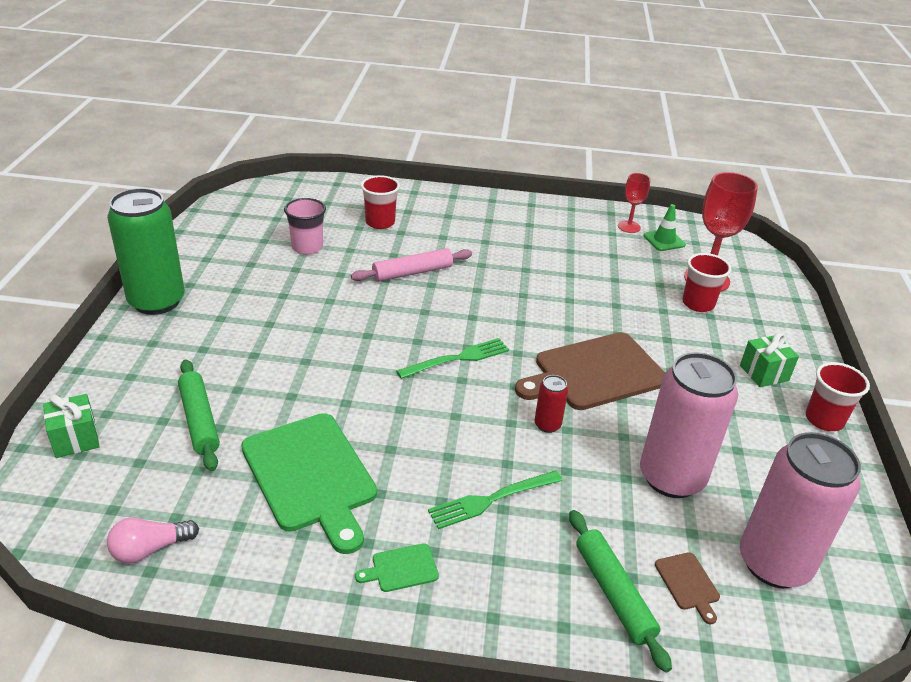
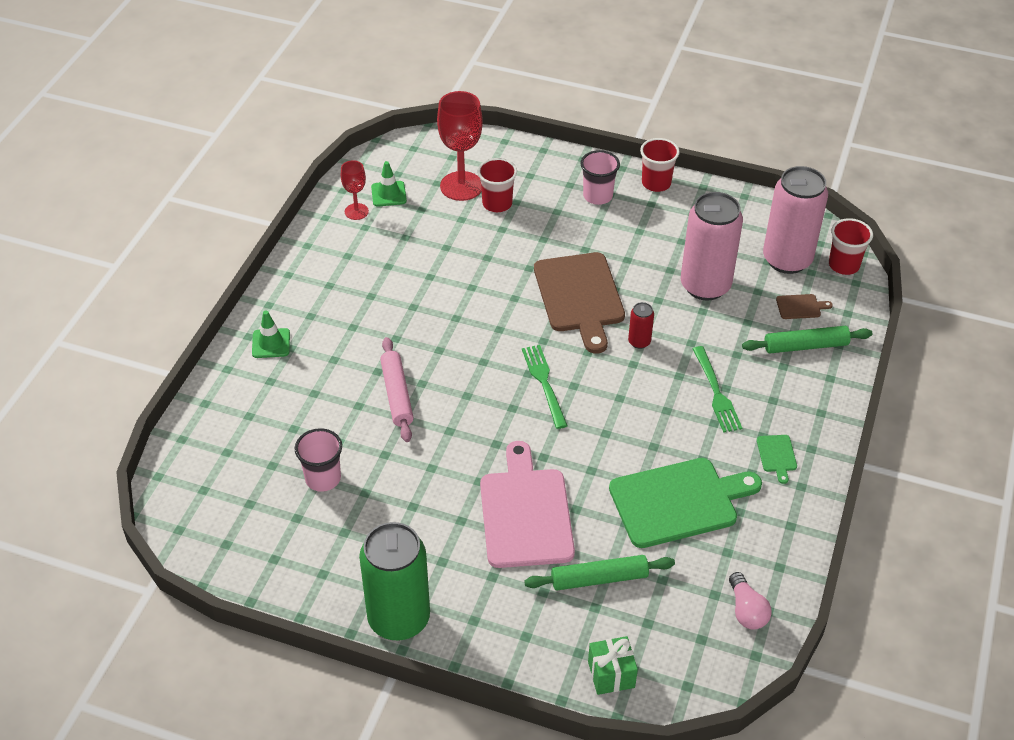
camera: 75 degrees left, 10 degrees up
red cup [361,175,400,229] -> red cup moved to [829,218,873,275]
green gift [740,333,799,387] -> pink cup [580,150,620,205]
none -> green traffic cone [252,311,290,358]
none -> pink cutting board [480,441,575,568]

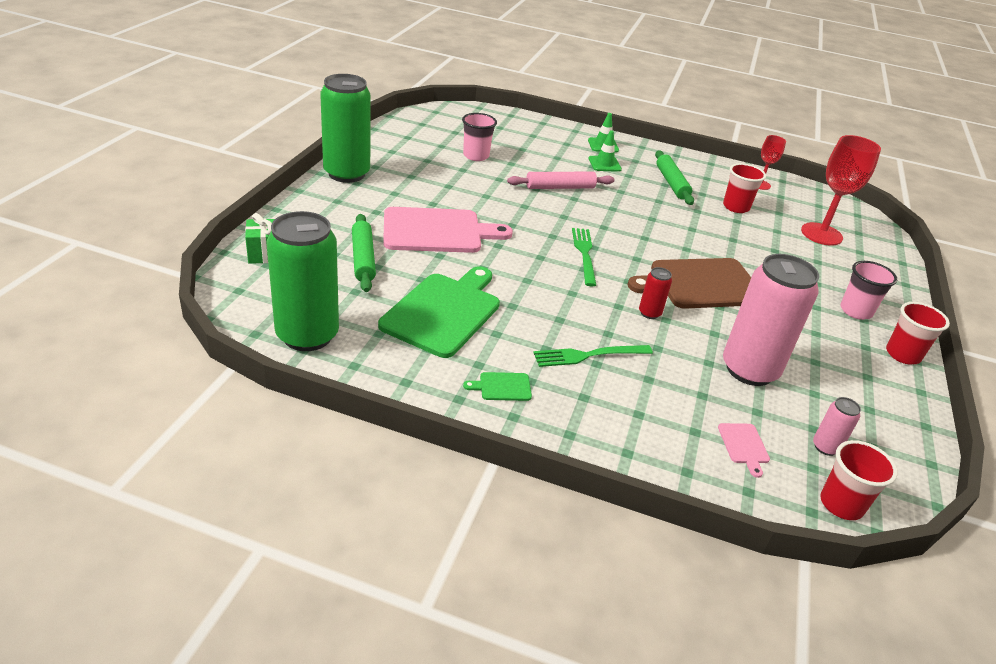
camera: 85 degrees right, 10 degrees down
green traffic cone [371,161,407,207] -> green traffic cone moved to [588,131,622,172]
red cup [477,158,517,212] -> red cup moved to [723,163,766,213]
green fork [522,345,568,429] -> green fork turned 75 degrees counterclockwise [572,228,596,286]
green cutting board [609,458,762,548] -> green cutting board turned 135 degrees counterclockwise [378,266,500,358]
pink light bulb [729,572,772,630] -> green can [267,211,339,351]
green rolling pin [742,326,873,354] -> green rolling pin moved to [655,150,694,205]
pink can [763,166,828,274] -> pink can [813,397,861,456], size x0.43
brown cutting board [776,294,833,319] -> pink cutting board [718,423,770,478]

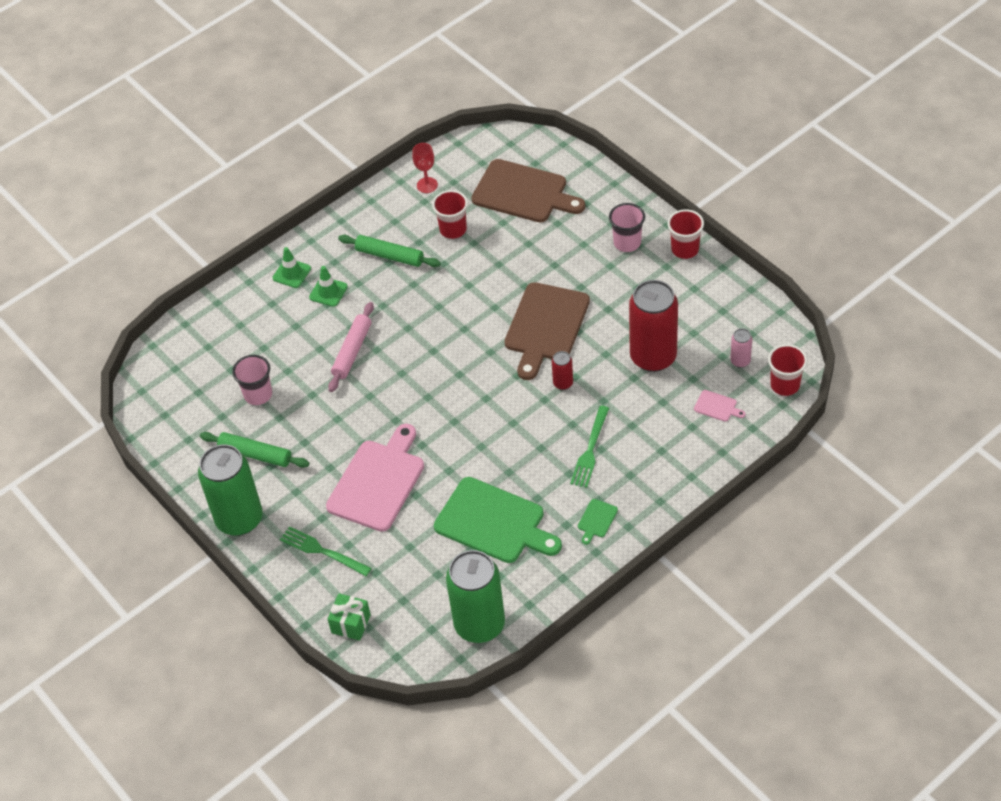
camera: 50 degrees left, 15 degrees up
green rolling pin [352,214,376,292] -> green rolling pin moved to [200,432,309,468]
green cutting board [378,266,500,358] -> green cutting board turned 150 degrees clockwise [434,477,562,563]
green fork [572,228,596,286] -> green fork moved to [280,526,371,576]
pink can [723,254,819,386] -> red can [629,280,678,372]
red goblet [801,135,881,246] -> brown cutting board [471,159,585,222]

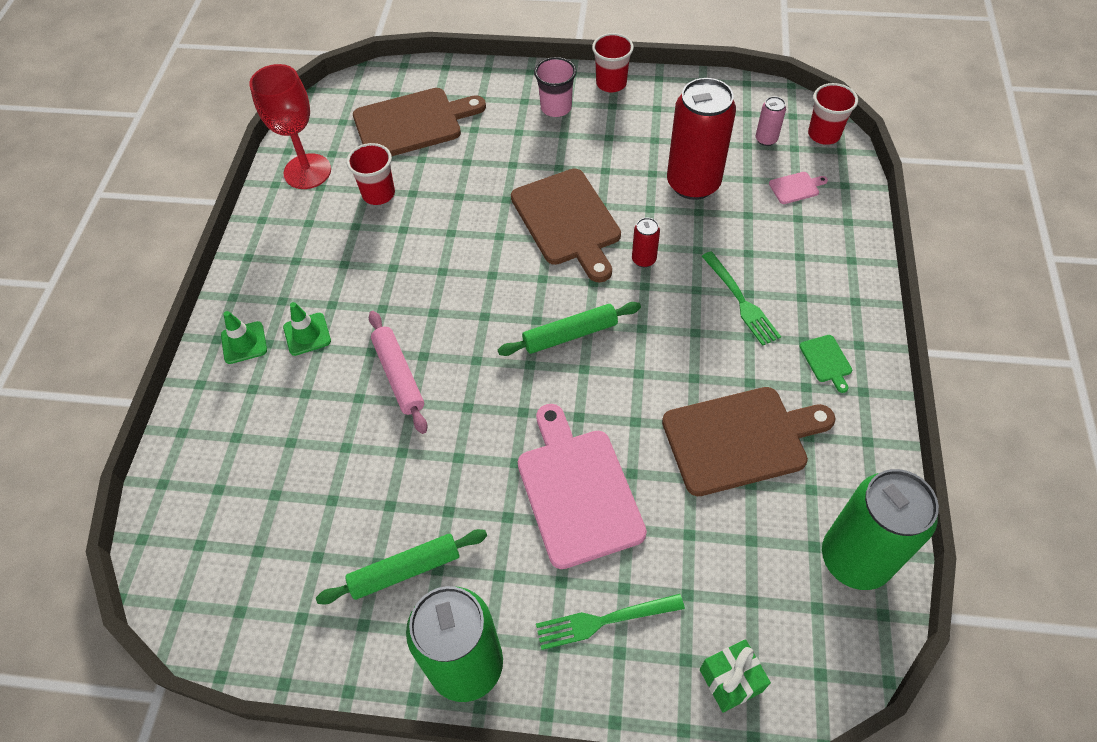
camera: 45 degrees left, 5 degrees up
pink cup [232,355,272,405] -> none
green rolling pin [338,235,440,267] -> green rolling pin moved to [498,302,641,356]
red goblet [412,143,438,193] -> red goblet [249,64,331,189], size x1.82
green cutting board [434,477,562,563] -> brown cutting board [662,387,836,496]

